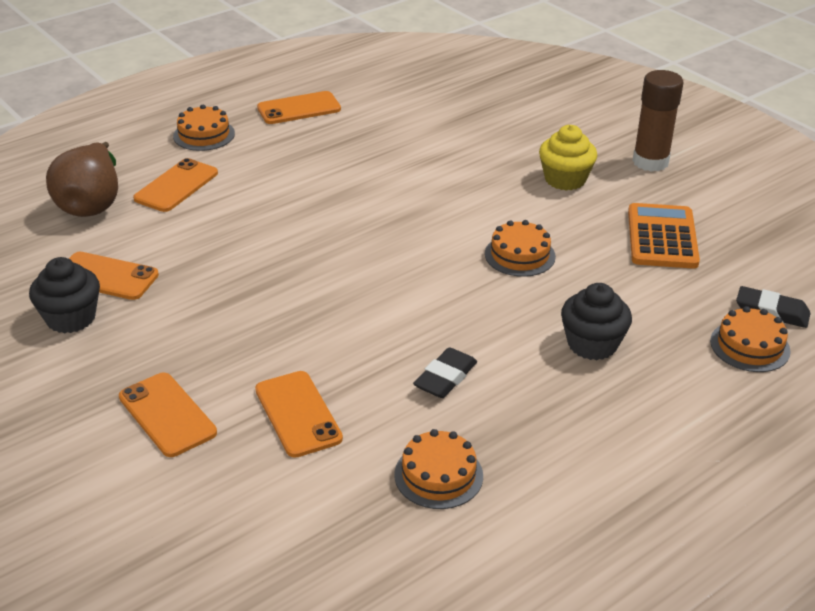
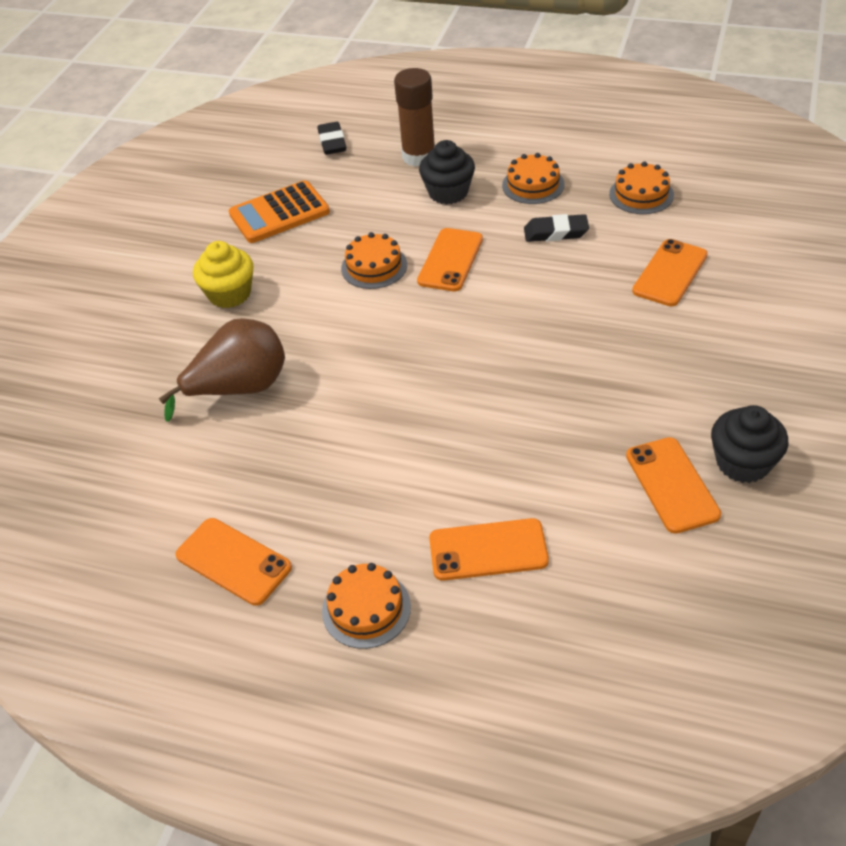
camera: 120 degrees left, 10 degrees up
brown pear [46,142,118,217] -> brown pear moved to [159,318,285,422]
orange phone [119,373,217,457] -> orange phone moved to [417,228,483,292]
brown glue stick [632,70,684,172] -> brown glue stick moved to [394,68,435,167]
orange cake [710,306,791,372] -> orange cake moved to [502,153,565,204]

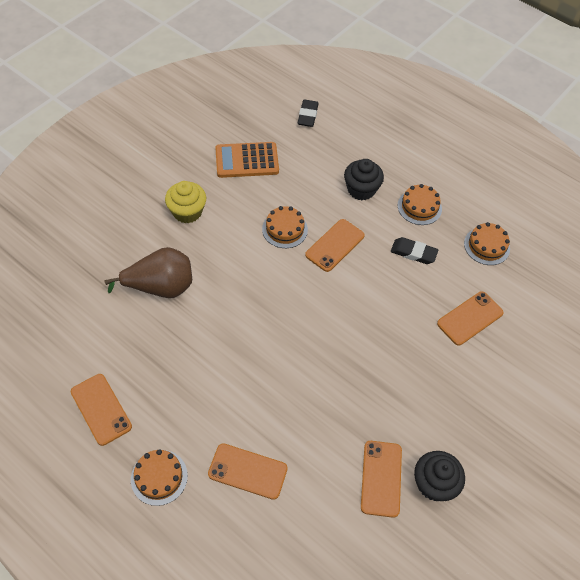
camera: 15 degrees right, 10 degrees up
brown glue stick [394,68,435,167] -> none

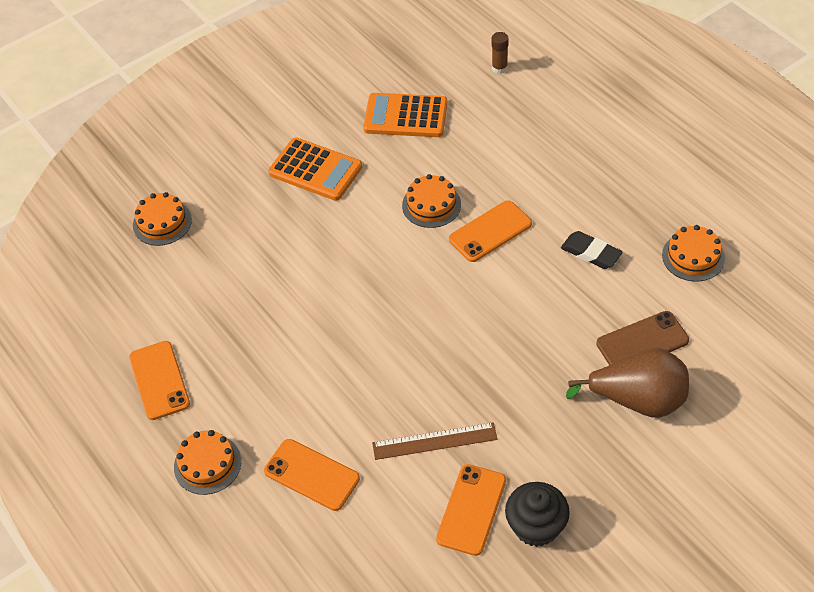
camera: 20 degrees right, 5 degrees down
brown pear [105,247,192,298] -> brown pear moved to [566,348,689,418]
yellow cupcake [165,181,206,223] -> orange calculator [268,138,362,201]
black eraser [297,100,319,127] -> brown glue stick [492,32,509,74]
black cupcake [344,159,384,200] -> none
orange cake [398,184,442,225] -> orange cake moved to [133,192,192,246]
orange phone [437,291,504,346] -> brown phone [596,311,689,365]
none -> brown ruler [372,422,498,460]

